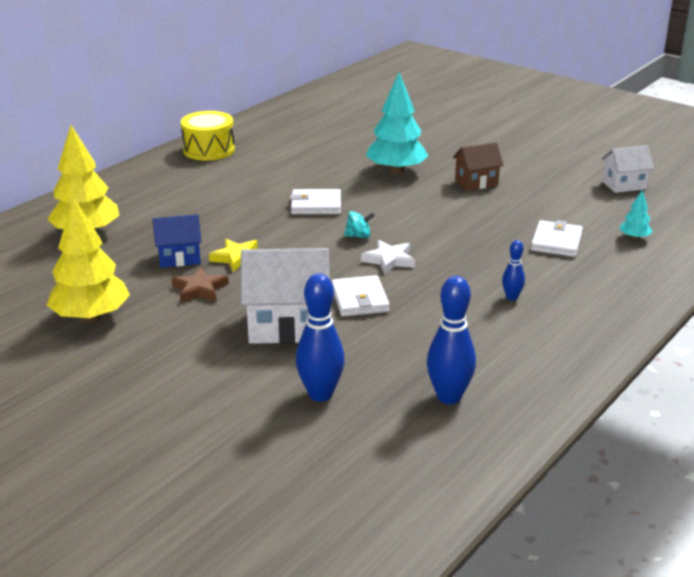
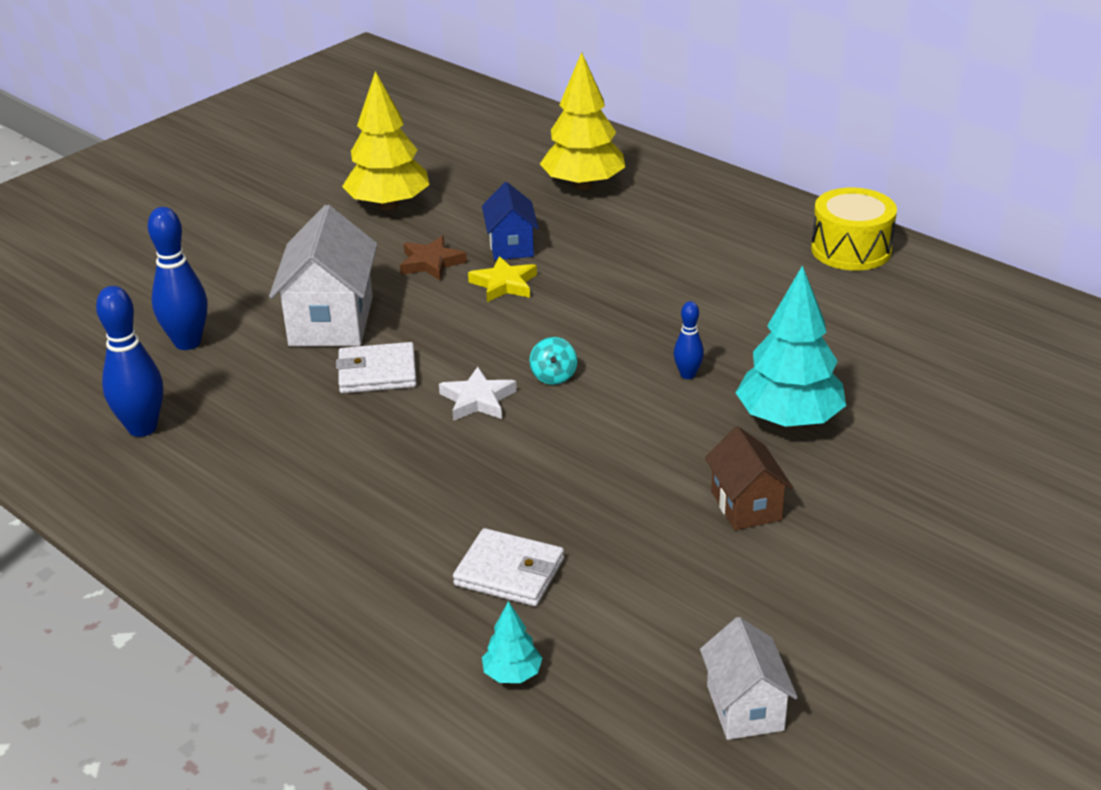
camera: 95 degrees right, 5 degrees up
white wallet [290,189,341,214] -> none
blue bowling pin [502,240,525,300] -> blue bowling pin moved to [674,301,704,379]

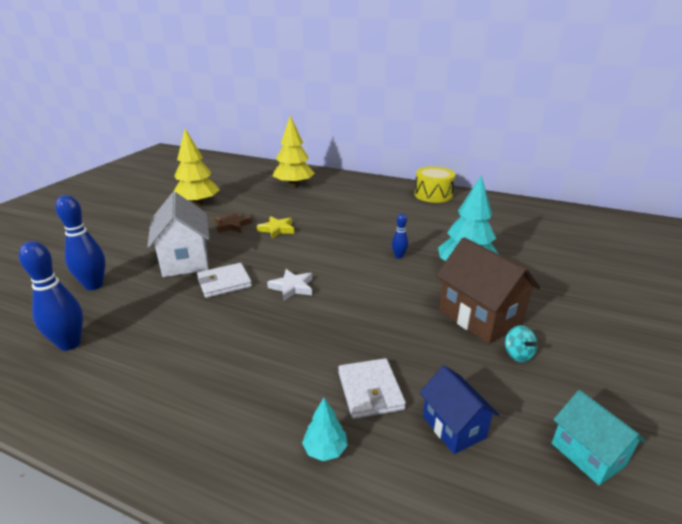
camera: 20 degrees left, 5 degrees down
white wallet [453,528,564,606] -> white wallet turned 75 degrees clockwise [338,358,406,419]
blue house [482,182,539,260] -> blue house moved to [420,365,499,454]
turquoise tree [482,601,542,683] -> turquoise tree moved to [302,398,348,461]
turquoise spinning top [529,337,577,385] -> turquoise spinning top moved to [505,325,537,362]
white house [700,617,798,740] -> turquoise house [552,390,646,485]
brown house [705,426,793,530] -> brown house [436,237,540,344], size x1.69

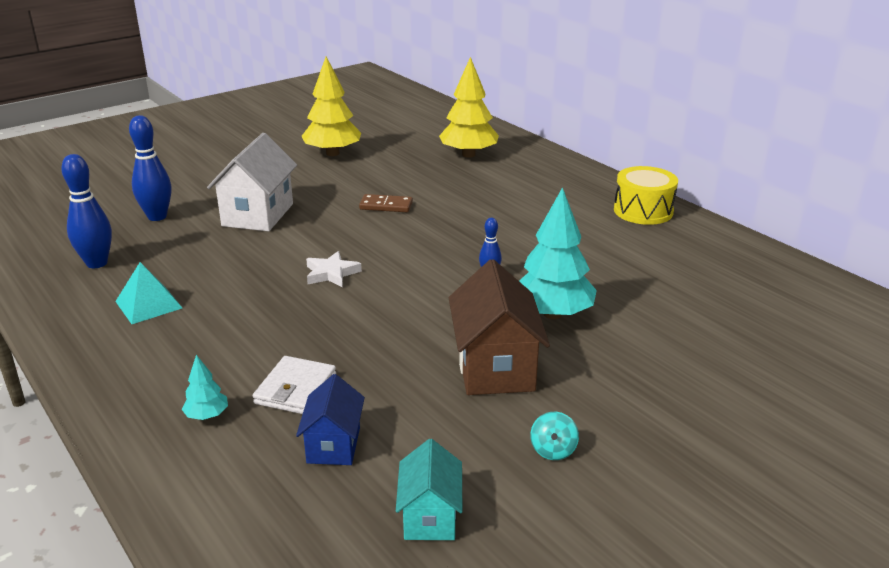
camera: 30 degrees right, 0 degrees up
white wallet [197,263,252,298] -> none
brown star [215,212,252,233] -> none
yellow star [257,216,294,239] -> brown domino [359,194,413,212]
turquoise spinning top [505,325,537,362] -> turquoise spinning top moved to [530,412,579,460]
none -> turquoise pyramid [115,262,182,324]

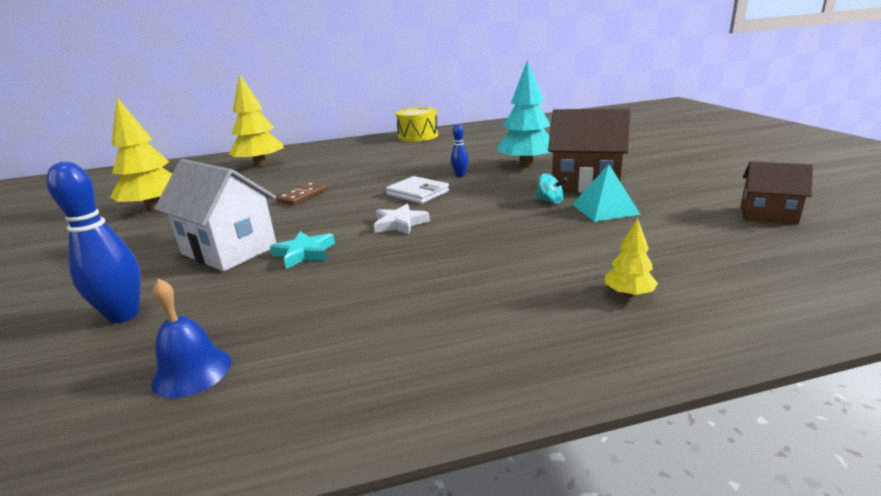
camera: 65 degrees left, 5 degrees down
blue bowling pin [61,154,112,268] -> blue bell [151,279,231,398]
turquoise pyramid [115,262,182,324] -> turquoise pyramid moved to [572,164,641,222]
turquoise tree [182,355,228,420] -> yellow tree [605,218,658,297]
white wallet [253,356,336,414] -> white wallet moved to [386,176,449,204]
blue house [296,374,365,465] -> none
turquoise house [396,439,462,540] -> brown house [741,161,813,224]
turquoise spinning top [530,412,579,460] -> turquoise spinning top moved to [536,173,567,204]
none -> turquoise star [270,231,335,269]

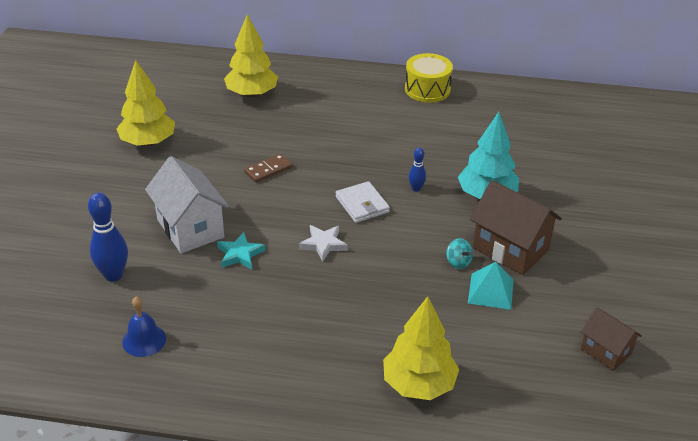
camera: 20 degrees right, 15 degrees up
yellow tree [605,218,658,297] -> yellow tree [383,296,459,400], size x2.18

